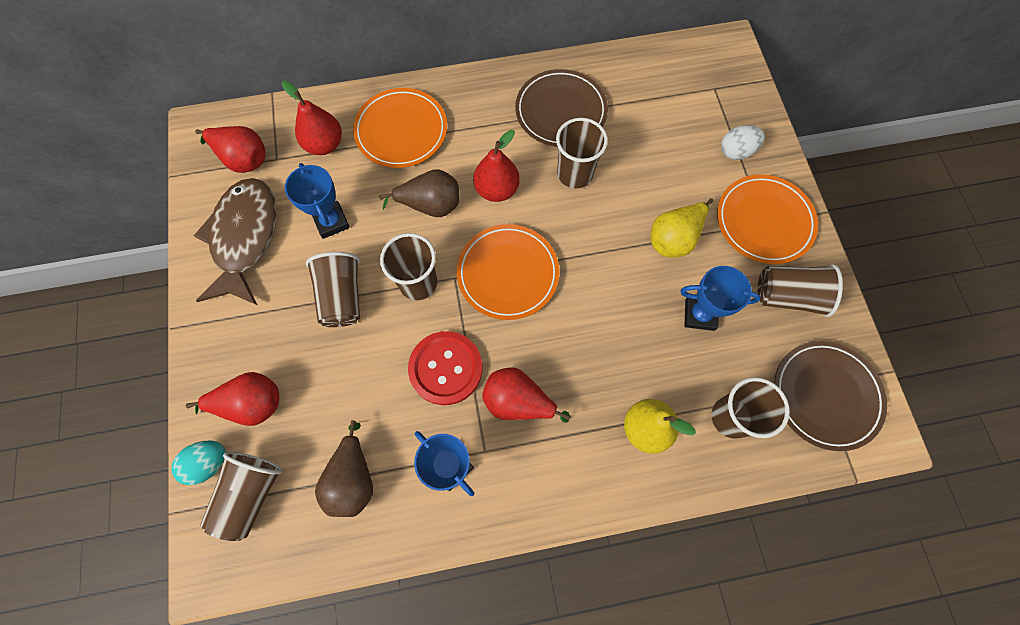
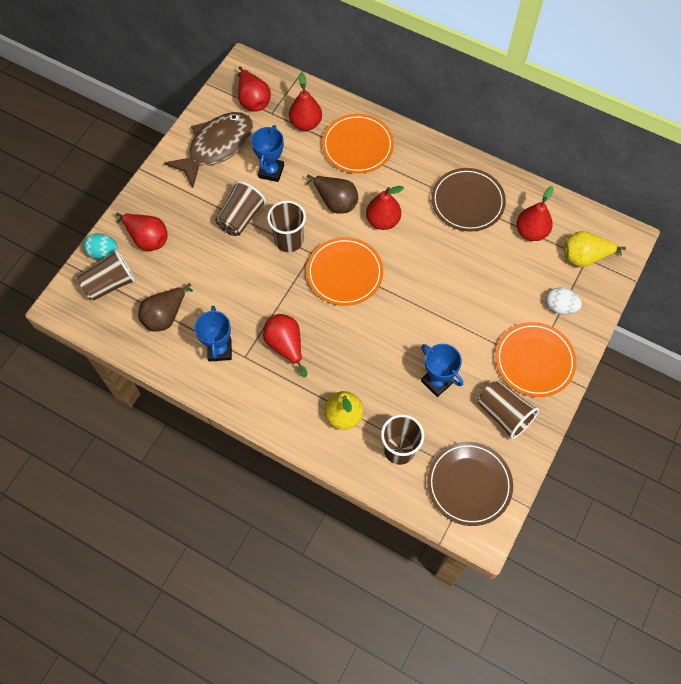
camera: 40 degrees right, 5 degrees down
red button [408,331,482,405] -> none
brown cup [556,118,608,188] -> none
yellow pear [651,198,713,258] -> yellow pear moved to [564,231,626,267]
none -> red pear [516,186,553,241]

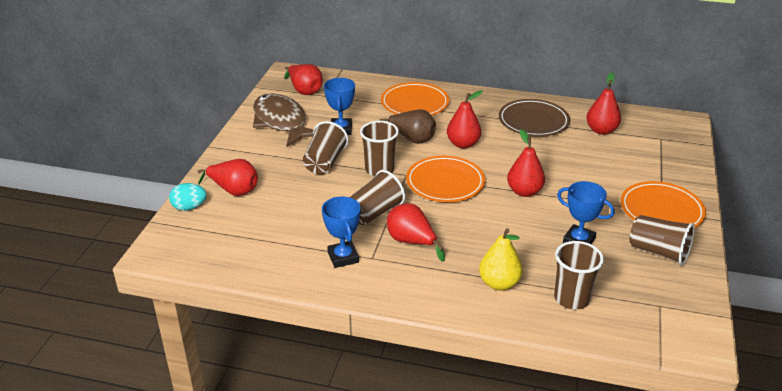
camera: 15 degrees left, 30 degrees down
brown cup [77,249,136,301] -> brown cup moved to [350,170,405,225]
brown pear [138,283,193,332] -> none
brown fish [164,112,253,188] -> brown fish turned 60 degrees counterclockwise [253,93,314,147]
red pear [289,73,322,131] -> red pear moved to [507,129,545,197]
brown plate [427,442,513,526] -> none
white egg [546,287,582,314] -> none
yellow pear [564,231,626,267] -> none

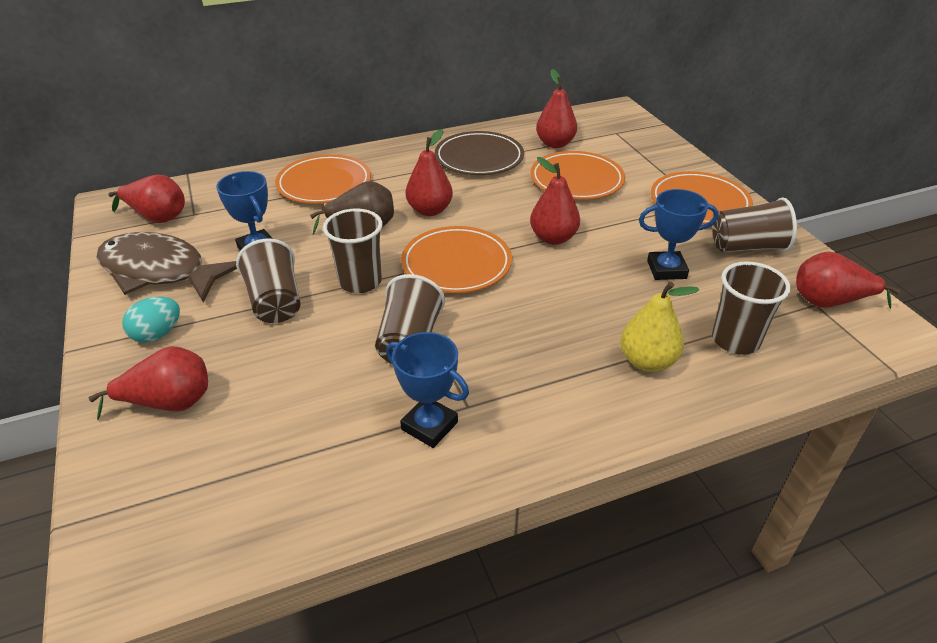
camera: 35 degrees left, 5 degrees up
turquoise egg [169,183,207,211] -> turquoise egg moved to [122,297,180,343]
red pear [387,203,445,262] -> red pear moved to [796,252,900,309]
none -> orange plate [530,151,625,200]

